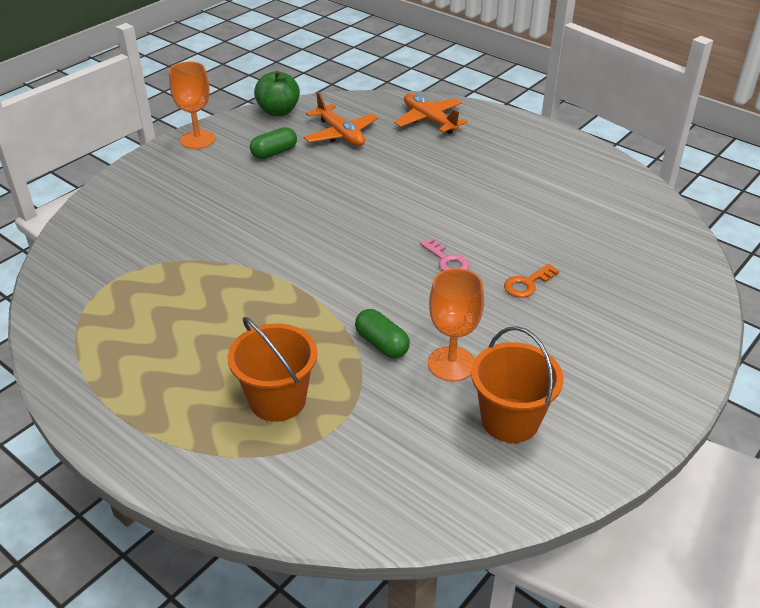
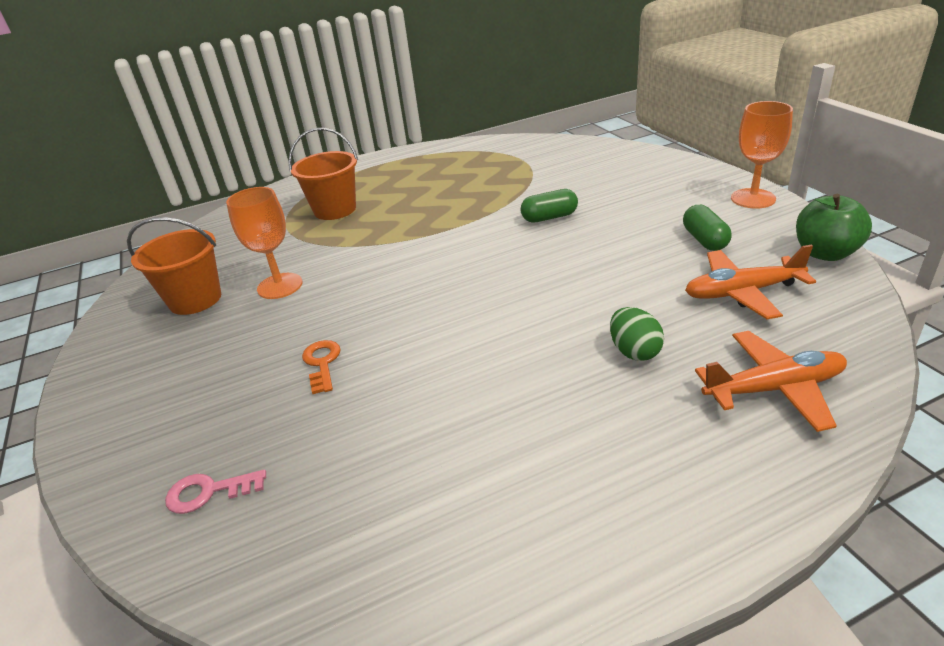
camera: 120 degrees right, 5 degrees down
green capsule [355,309,410,358] -> green capsule moved to [520,189,578,223]
pink key [420,238,469,271] -> pink key moved to [165,469,266,514]
none -> green egg [610,307,664,361]

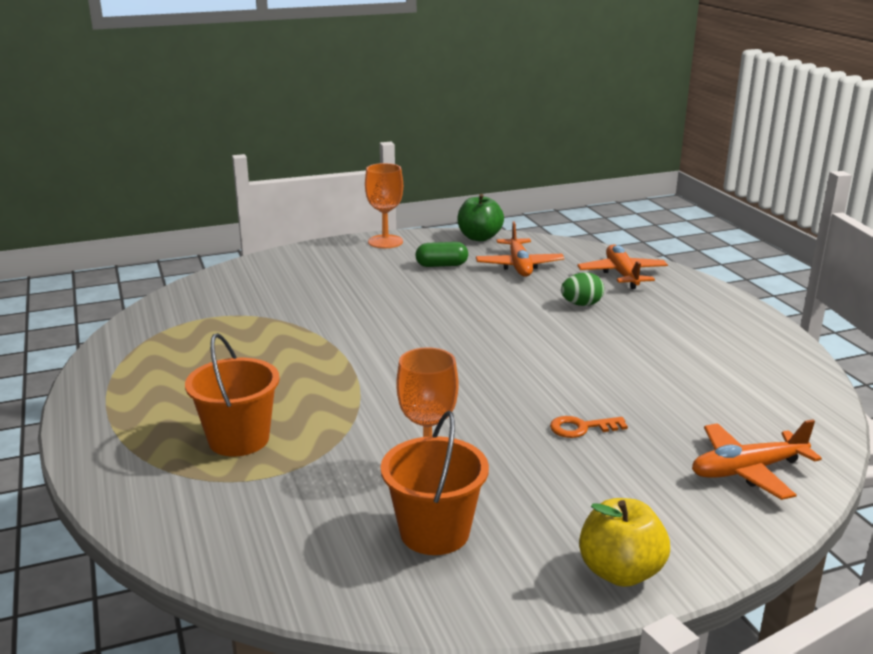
camera: 90 degrees left, 10 degrees down
pink key [165,469,266,514] -> orange plane [692,419,822,500]
green capsule [520,189,578,223] -> none
none -> yellow apple [579,498,670,587]

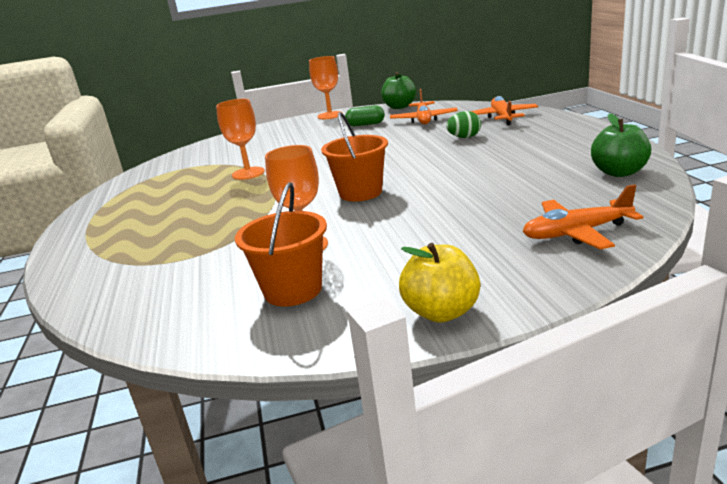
camera: 10 degrees right, 0 degrees up
orange bucket [185,333,280,456] -> orange bucket moved to [321,112,388,202]
orange key [550,416,628,438] -> none
none -> orange goblet [216,99,265,180]
none -> green apple [591,113,651,177]

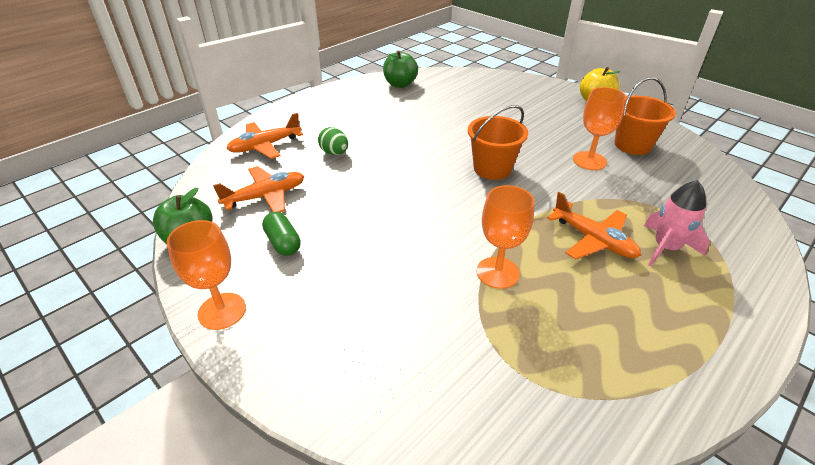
camera: 125 degrees left, 15 degrees up
orange plane [523,184,643,250] -> orange plane moved to [547,192,641,259]
none -> pink rocket [644,180,709,266]

